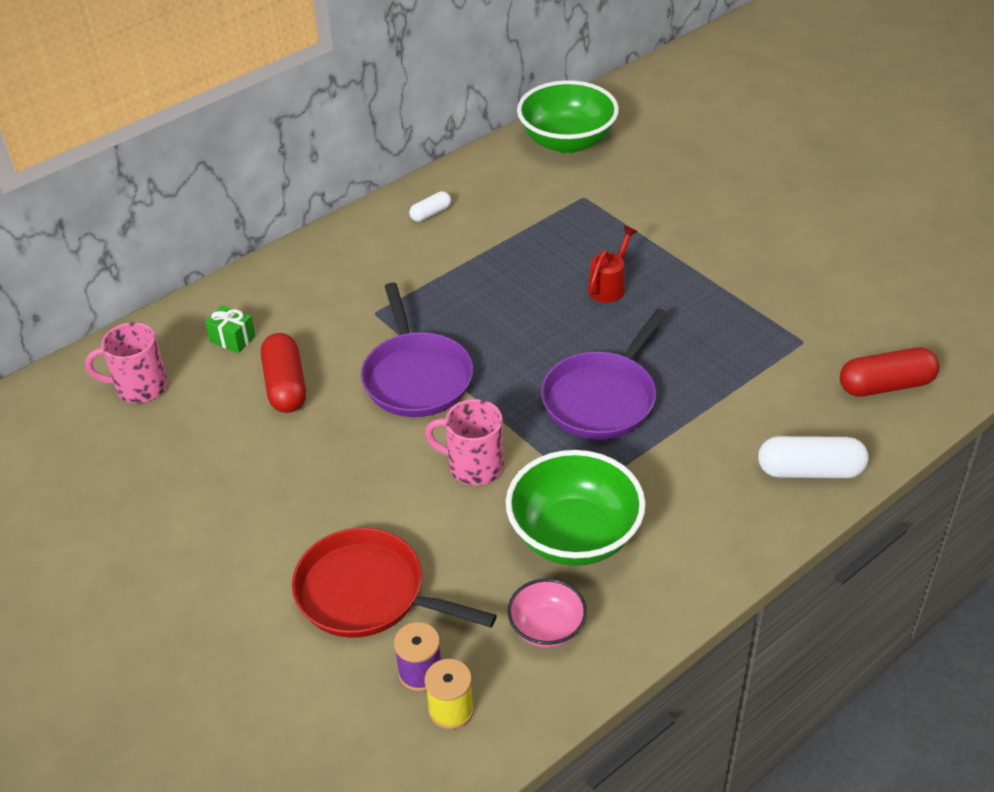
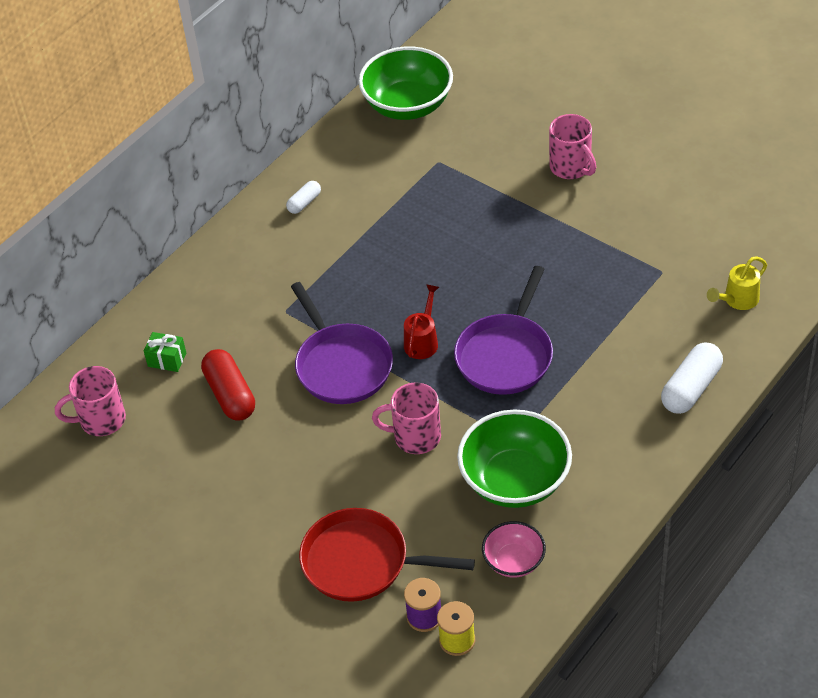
camera: 10 degrees left, 5 degrees up
red watering can [588,226,638,303] -> red watering can moved to [404,284,439,359]
white capsule [758,436,869,478] -> white capsule turned 45 degrees counterclockwise [661,342,723,414]
red capsule [840,347,939,397] -> yellow watering can [707,256,767,310]
none -> pink mug [549,114,596,179]

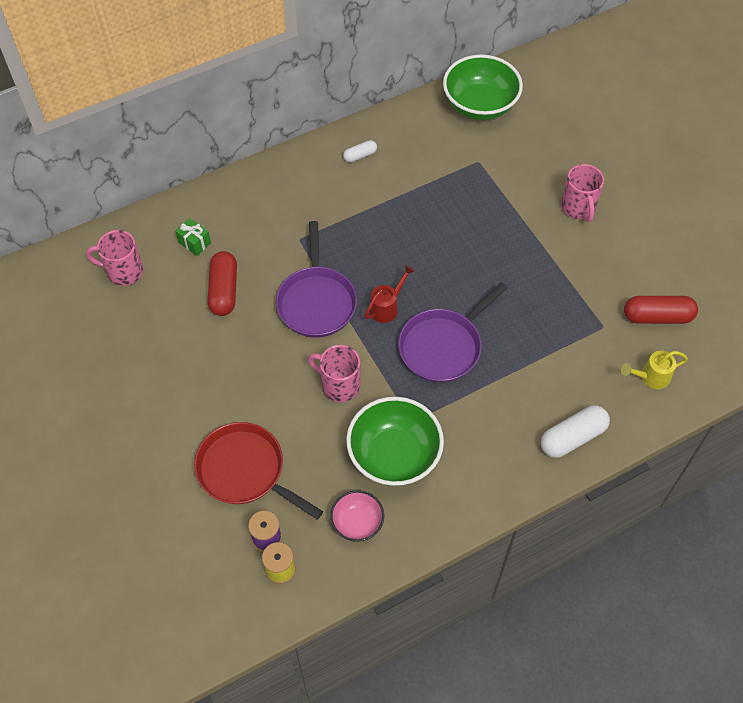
camera: 20 degrees right, 10 degrees up
none -> red capsule [624,296,698,324]

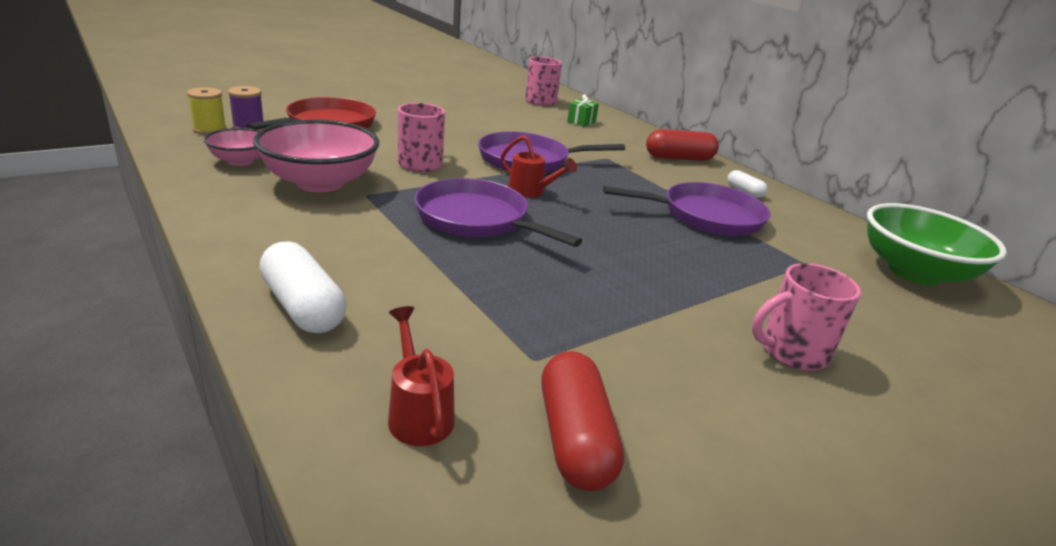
camera: 80 degrees right, 30 degrees down
red capsule [208,251,237,316] -> red capsule moved to [646,129,719,161]
green bowl [346,397,444,486] -> pink bowl [253,120,379,192]
yellow watering can [621,351,688,389] -> red watering can [388,306,455,446]
none -> purple pan [603,182,770,236]

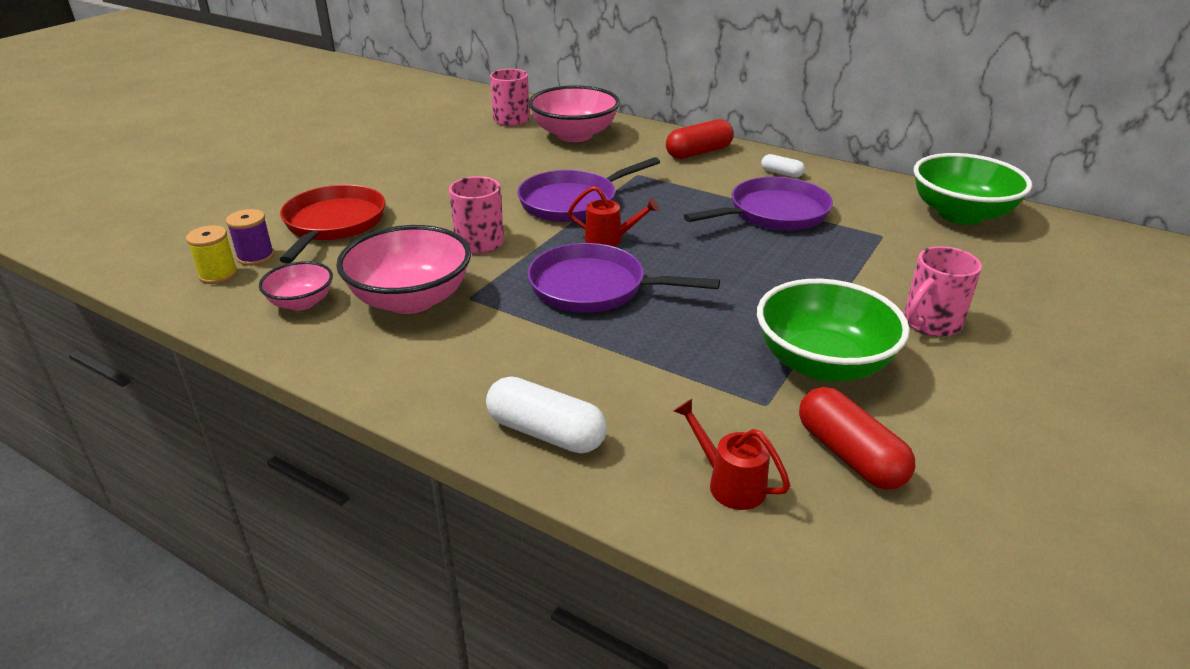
camera: 20 degrees left, 5 degrees up
green gift [567,94,599,127] -> pink bowl [528,85,620,142]
none -> green bowl [757,279,910,382]

